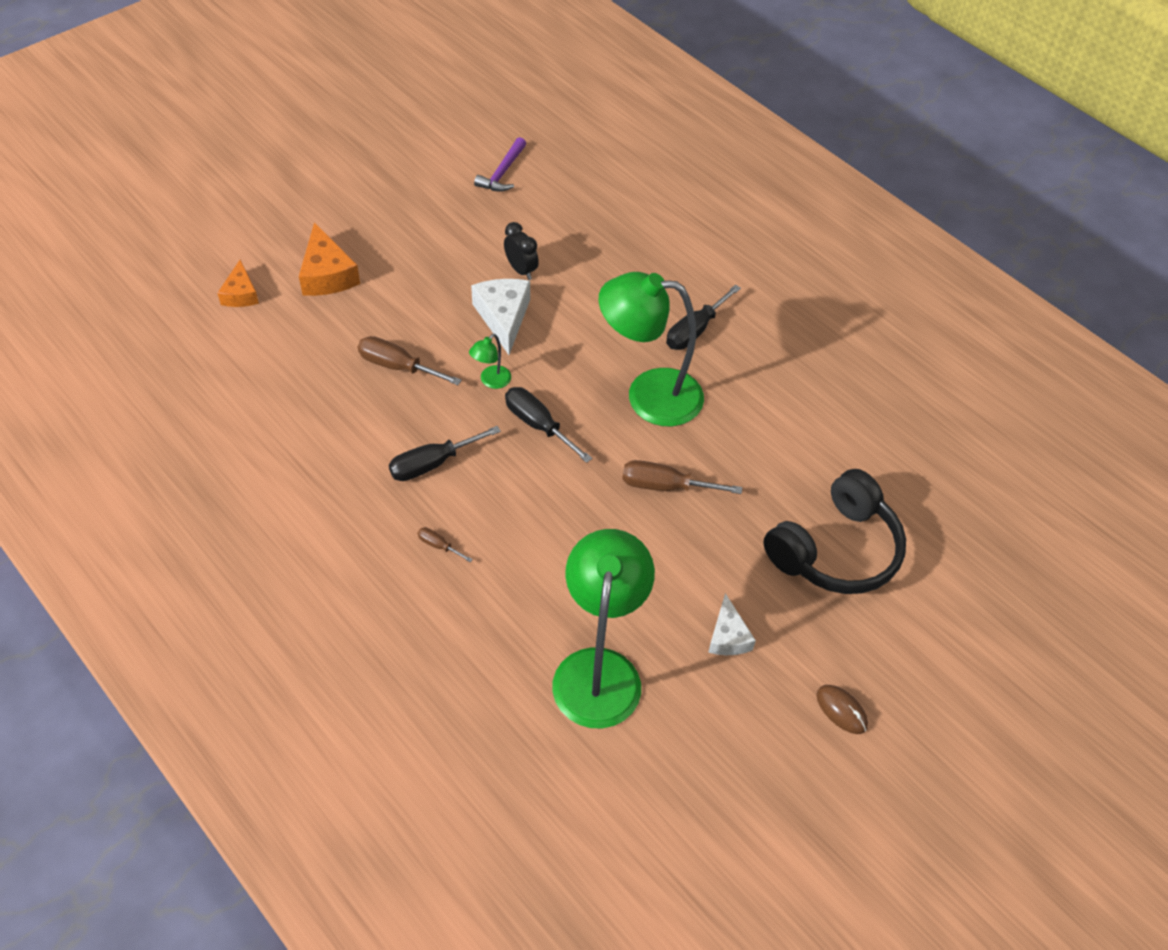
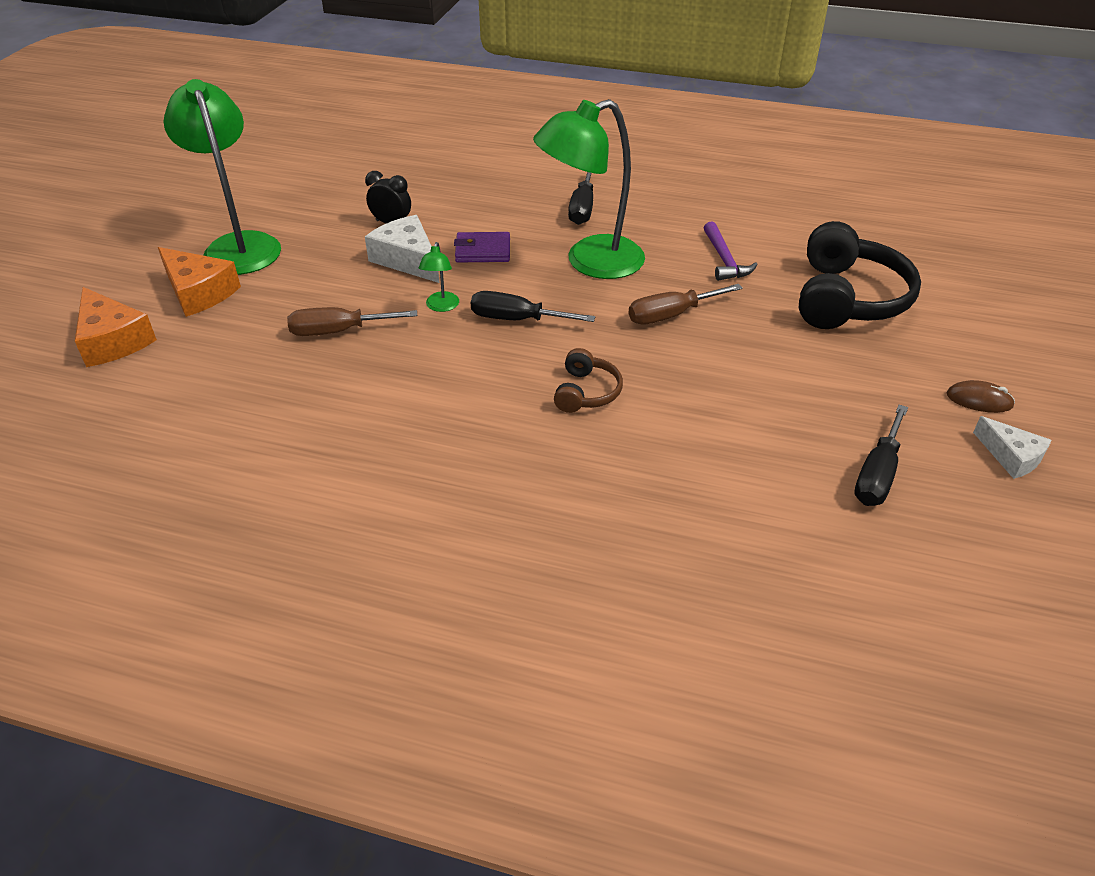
camera: 30 degrees left, 10 degrees down
orange cheese [217,260,259,307] -> orange cheese [75,287,157,367], size x1.57
black screwdriver [389,426,501,481] -> black screwdriver moved to [854,405,908,506]
brown screwdriver [418,527,473,562] -> none
purple hammer [474,137,526,192] -> purple hammer moved to [704,221,758,281]
green lamp [552,529,655,728] -> green lamp moved to [164,79,281,275]
white cheese [708,593,756,655] -> white cheese moved to [973,416,1052,479]
none -> purple wallet [454,232,510,263]
none -> brown headphones [554,348,623,413]

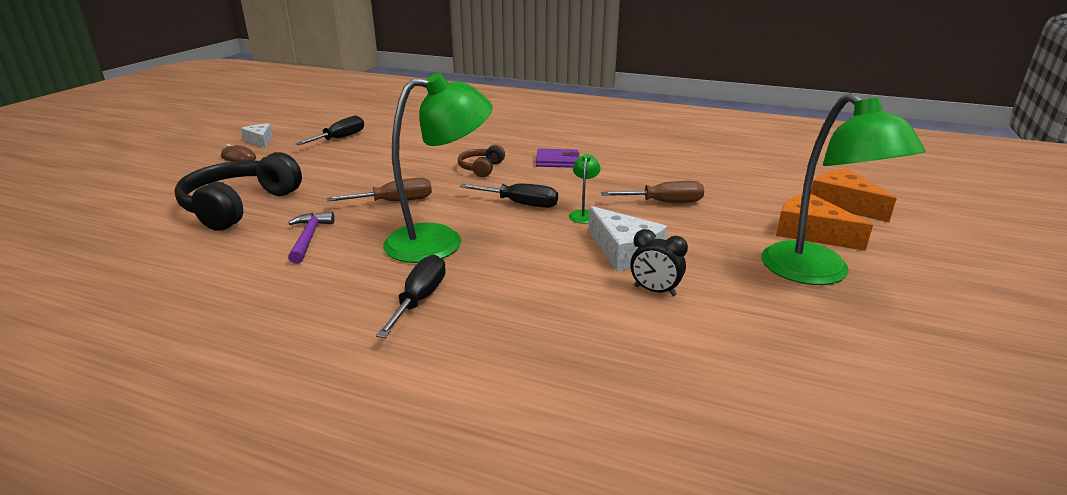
camera: 175 degrees left, 15 degrees down
purple wallet [454,232,510,263] -> purple wallet moved to [536,149,580,168]

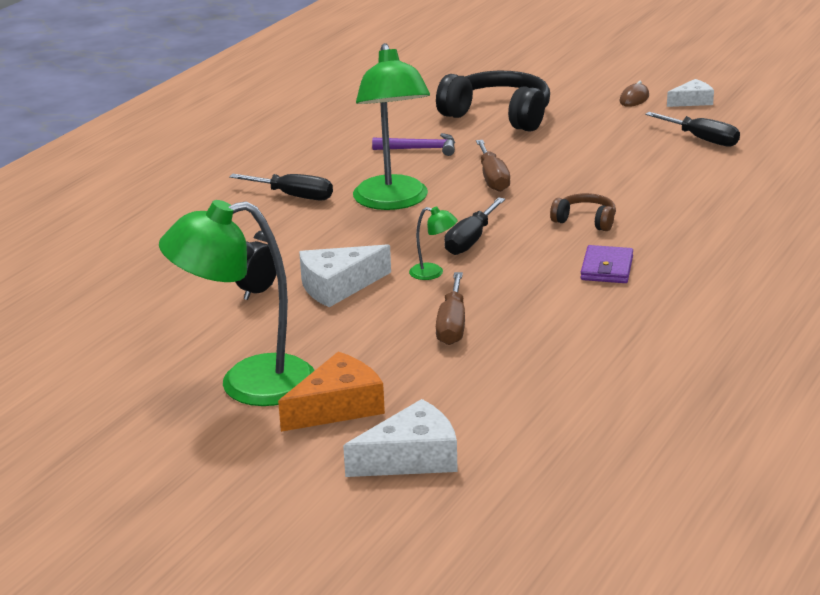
camera: 100 degrees right, 0 degrees up
orange cheese [811,168,897,222] -> white cheese [343,399,458,477]

